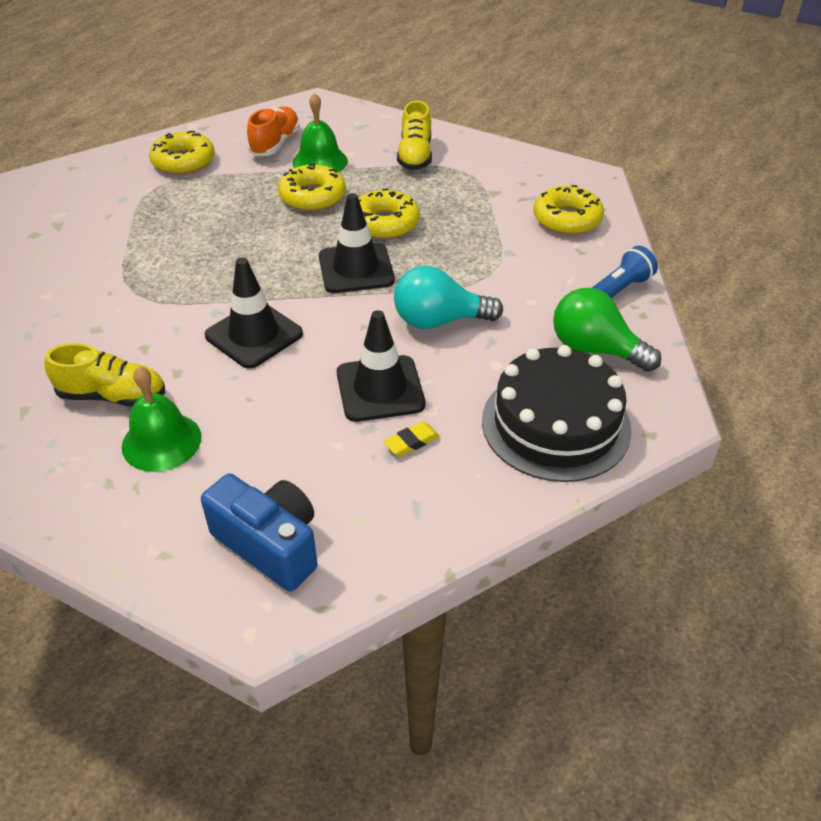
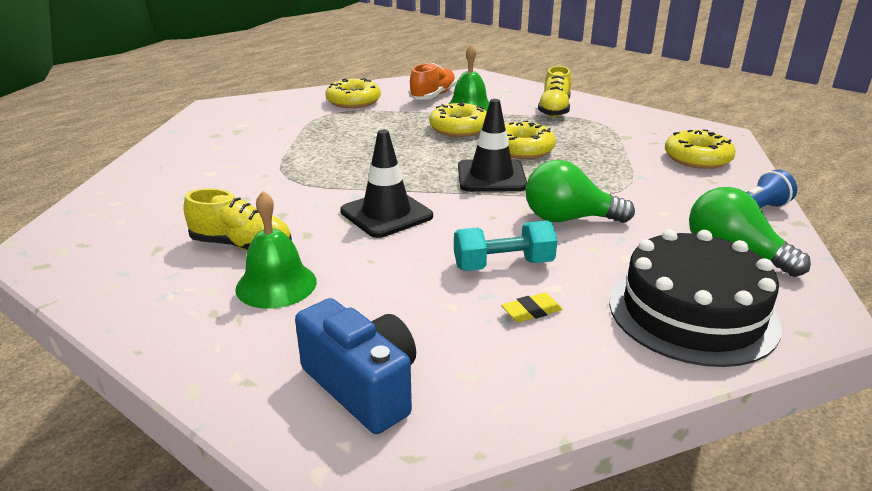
camera: 10 degrees right, 15 degrees down
black traffic cone [337,310,425,422] -> turquoise dumbbell [454,220,557,271]
turquoise light bulb [394,265,503,329] -> green light bulb [526,160,635,223]

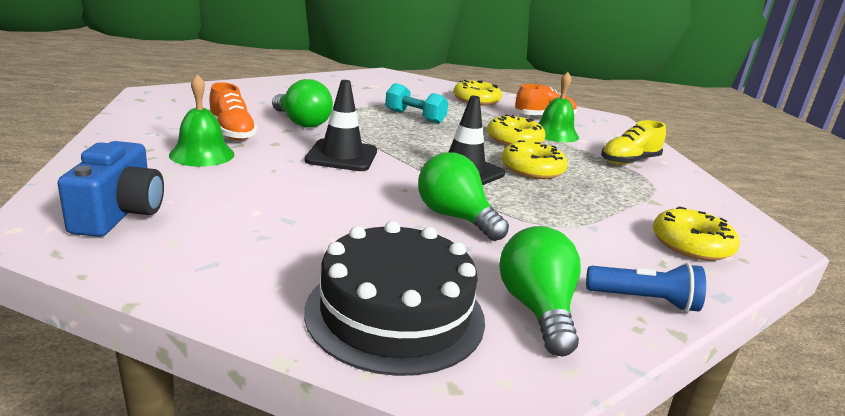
camera: 40 degrees right, 5 degrees down
yellow shoe [184,188,292,251] -> orange shoe [209,82,257,140]
turquoise dumbbell [454,220,557,271] -> turquoise dumbbell moved to [385,83,448,124]
yellow eraser [501,293,563,322] -> none
none -> green light bulb [272,79,333,128]

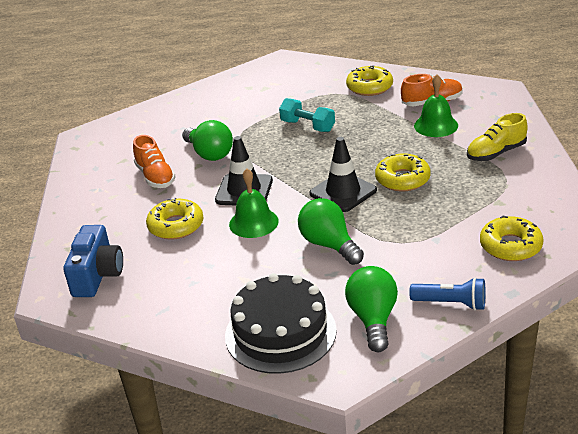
camera: 10 degrees right, 10 degrees up
green bell [169,74,234,167] -> green bell moved to [229,168,279,238]
yellow donut [487,115,545,146] -> yellow donut moved to [146,198,204,240]

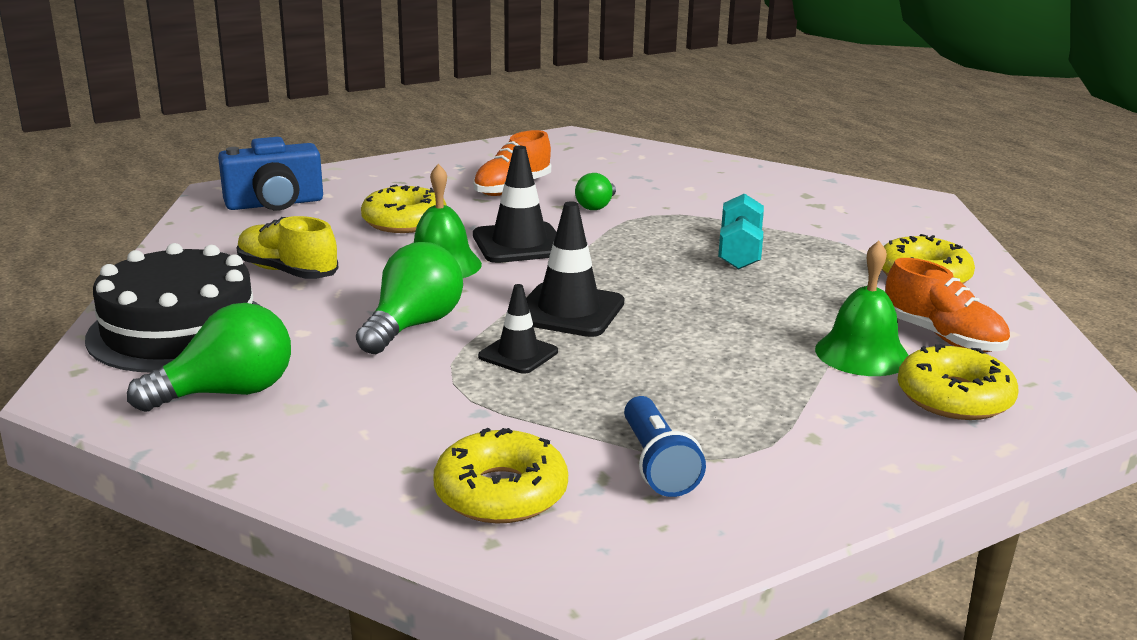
camera: 60 degrees right, 10 degrees down
green light bulb [182,120,233,161] -> green light bulb [575,173,616,210], size x0.58
yellow donut [375,154,431,192] -> yellow donut moved to [897,344,1019,420]
blue flashlight [409,277,486,311] -> blue flashlight moved to [624,396,706,497]
yellow shoe [467,113,528,161] -> yellow shoe moved to [237,216,339,279]
none -> black traffic cone [478,284,558,374]

